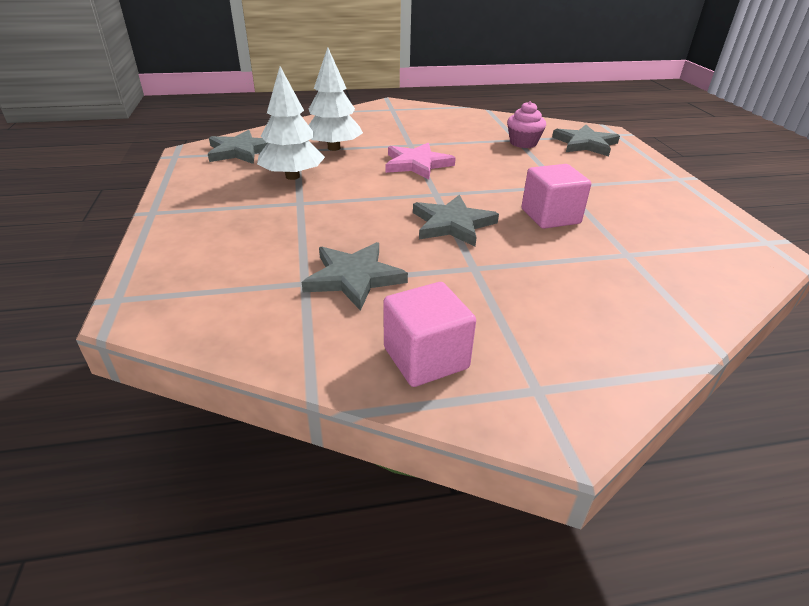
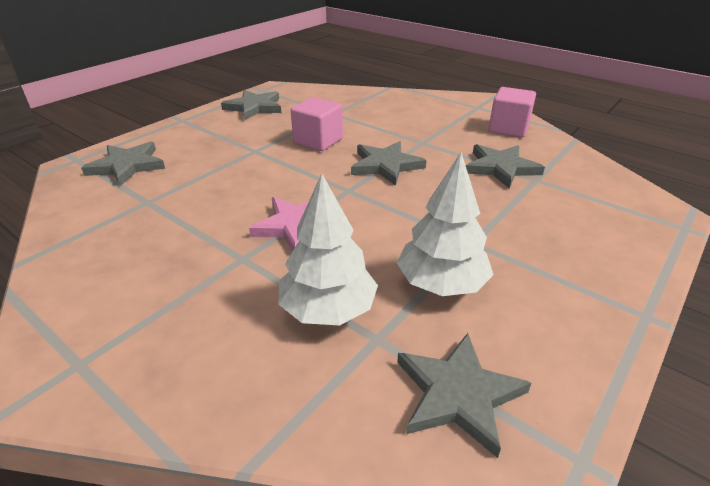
camera: 130 degrees left, 0 degrees up
pink cupcake [507,101,546,148] -> none
none -> grey star [221,90,281,120]

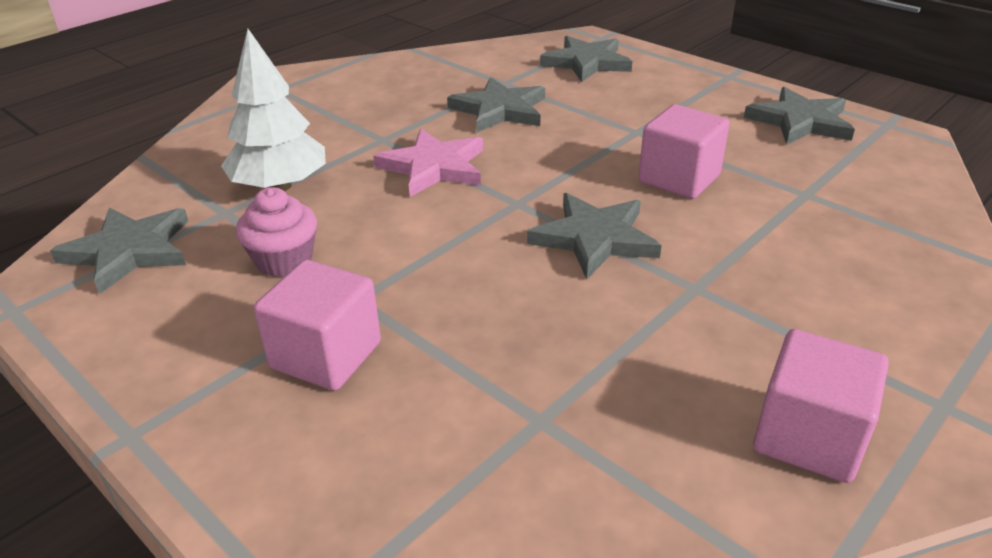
camera: 95 degrees right, 0 degrees up
white tree [397,152,494,296] -> pink cupcake [236,187,317,277]
grey star [466,144,545,189] -> grey star moved to [447,77,545,133]
none -> pink cube [254,260,381,391]

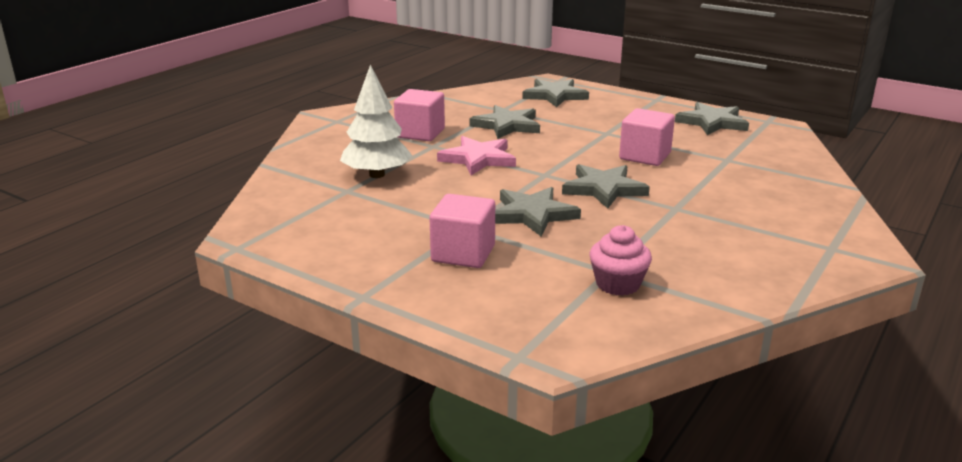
camera: 10 degrees left, 10 degrees down
grey star [50,208,189,295] -> grey star moved to [495,187,581,237]
pink cupcake [236,187,317,277] -> pink cupcake moved to [590,225,652,296]
pink cube [753,329,889,483] -> pink cube moved to [394,89,445,141]

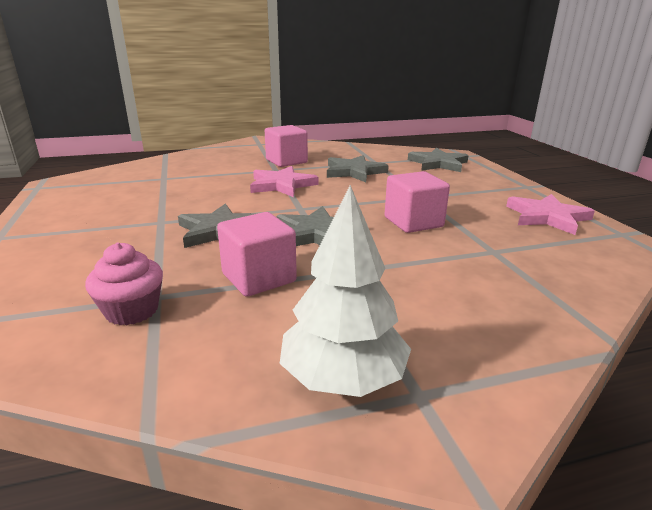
camera: 40 degrees right, 0 degrees up
white tree [340,65,412,178] -> white tree moved to [280,185,411,397]
pink cube [429,194,495,268] -> pink cube moved to [217,212,297,297]
grey star [675,102,749,135] -> pink star [506,194,595,235]

